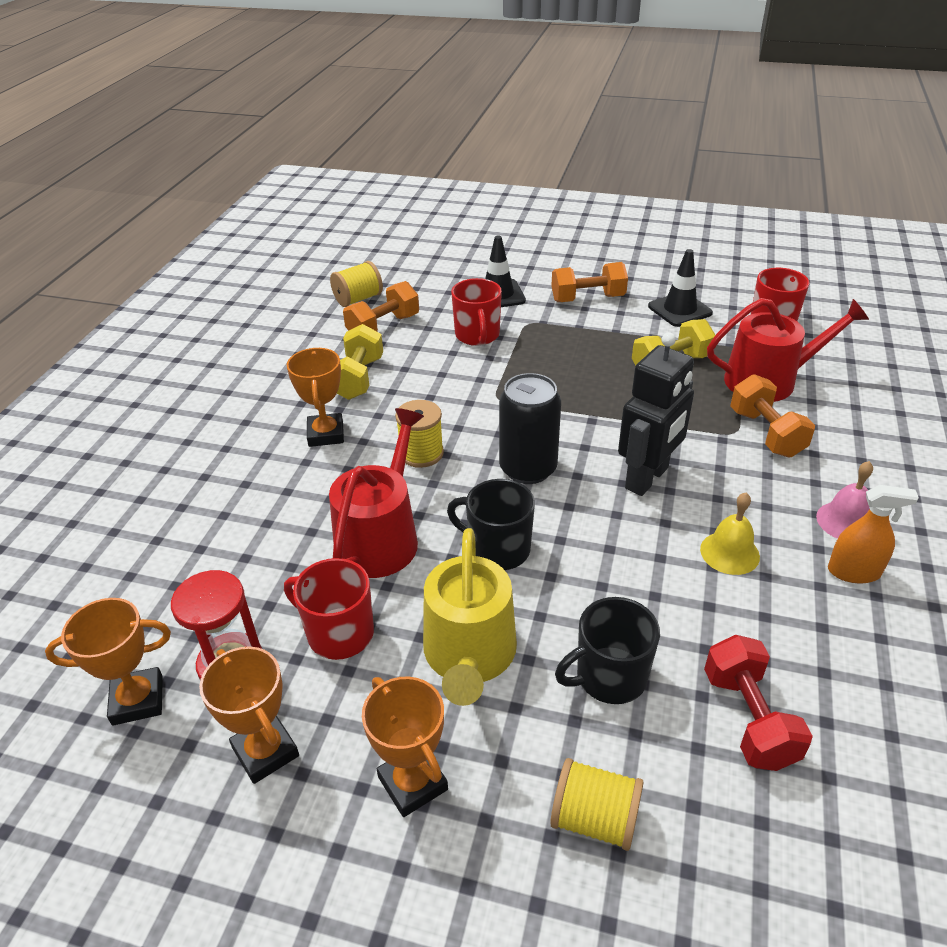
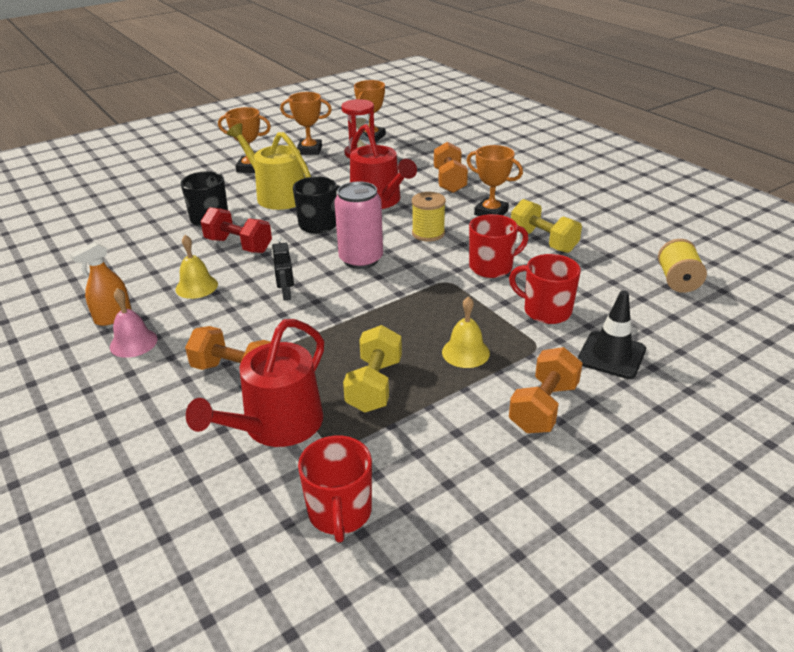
camera: 130 degrees right, 5 degrees down
red mug [284,558,374,660] -> red mug moved to [469,214,528,278]
orange dumbbell [343,281,419,331] -> orange dumbbell moved to [434,142,468,193]
black can [499,373,561,484] -> pink can [334,181,383,269]
yellow spool [550,758,644,851] -> none
black robot [618,332,694,496] -> black robot [272,237,294,301], size x0.48
black traffic cone [648,249,713,327] -> none
red dumbbell [704,635,813,771] -> red dumbbell moved to [200,207,272,253]
none -> yellow bell [442,296,490,368]

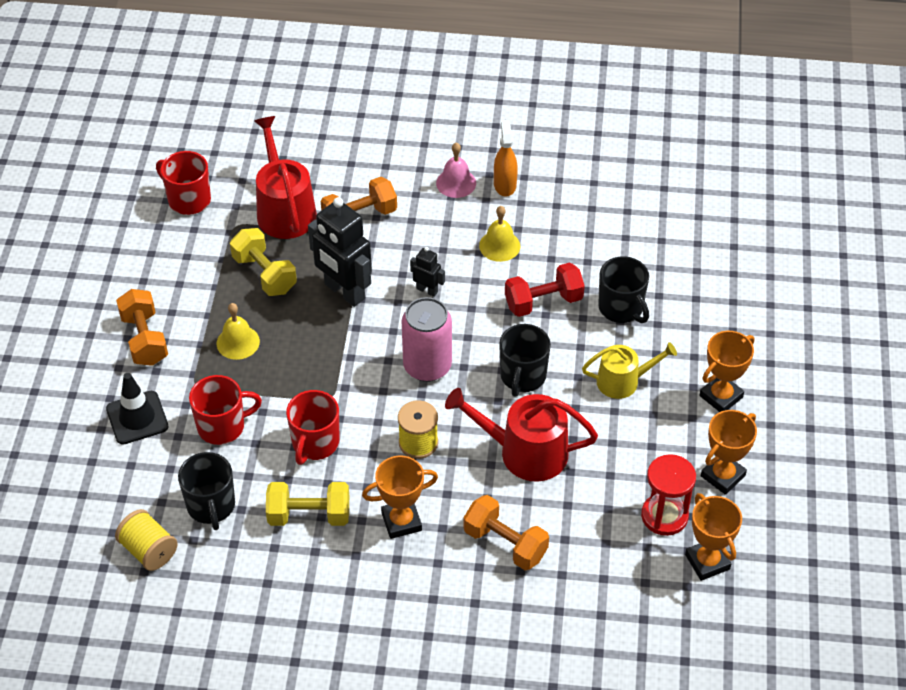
camera: 130 degrees right, 15 degrees up
yellow watering can [227,123,311,210] -> yellow watering can [582,342,677,399], size x0.64
none -> black mug [178,452,235,530]
none -> black robot [308,197,372,307]

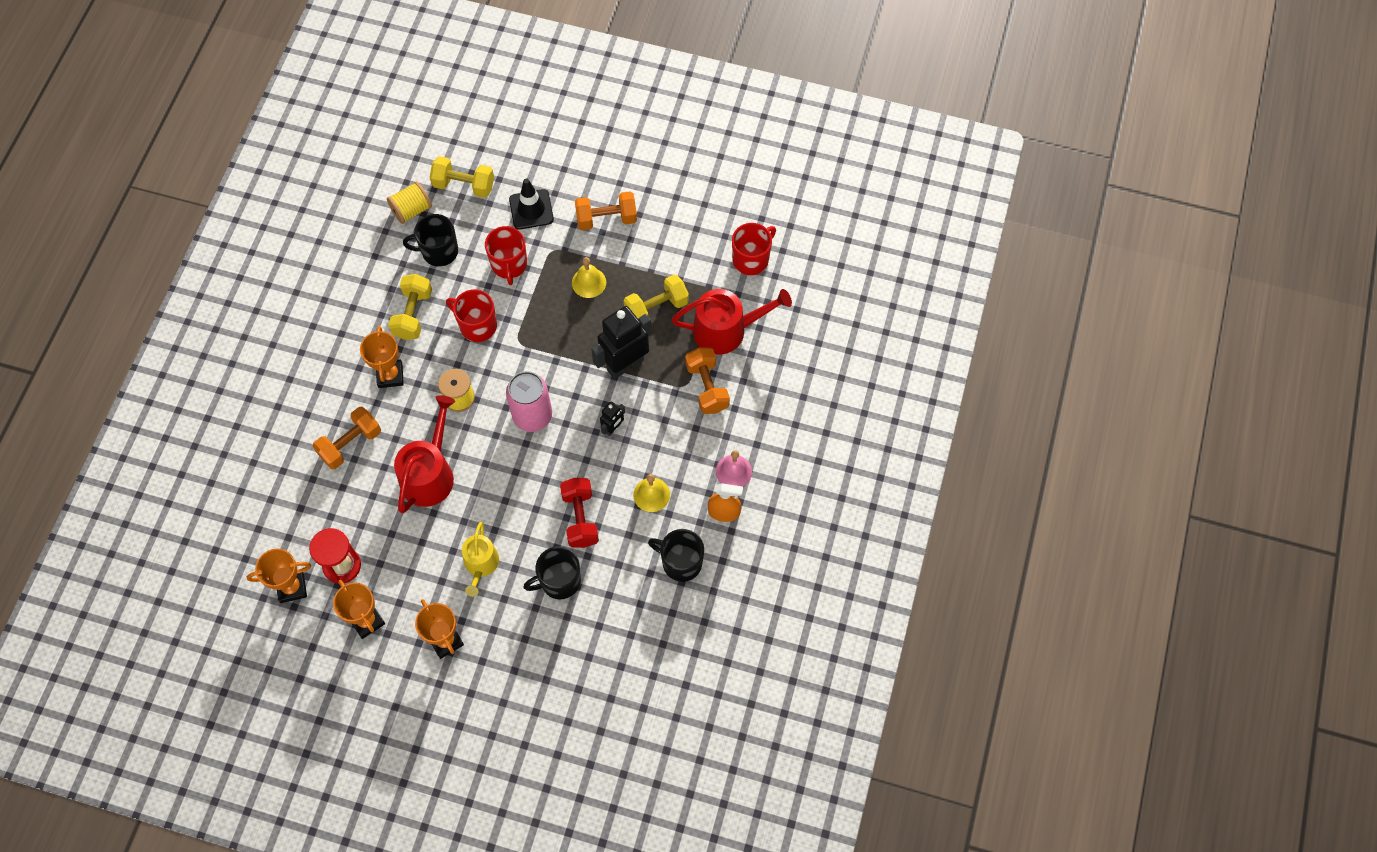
camera: 100 degrees right, 15 degrees up
black mug [499,324,551,397] -> black mug moved to [648,529,704,582]
none -> yellow dumbbell [430,156,494,198]

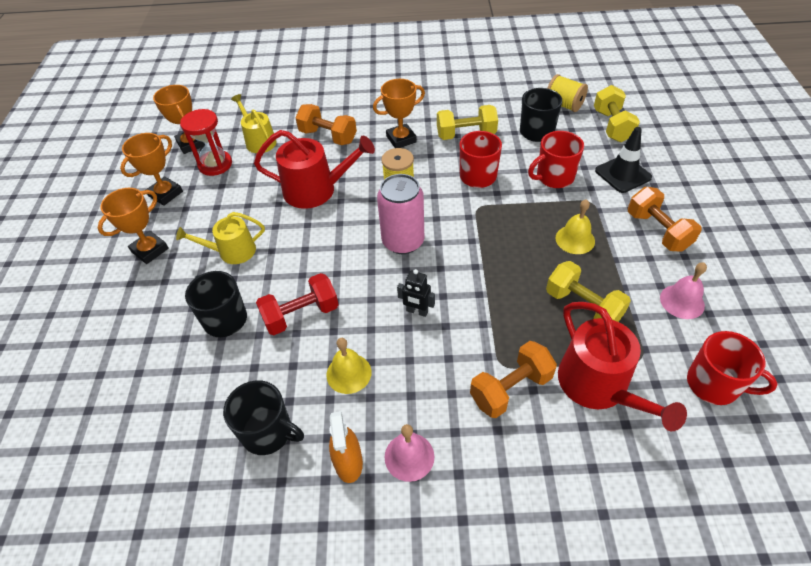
camera: 75 degrees right, 15 degrees down
black robot [591,306,652,379] -> none
black mug [648,529,704,582] -> black mug turned 105 degrees clockwise [223,380,304,455]
none -> yellow watering can [231,94,277,153]
none -> pink bell [660,262,707,319]

